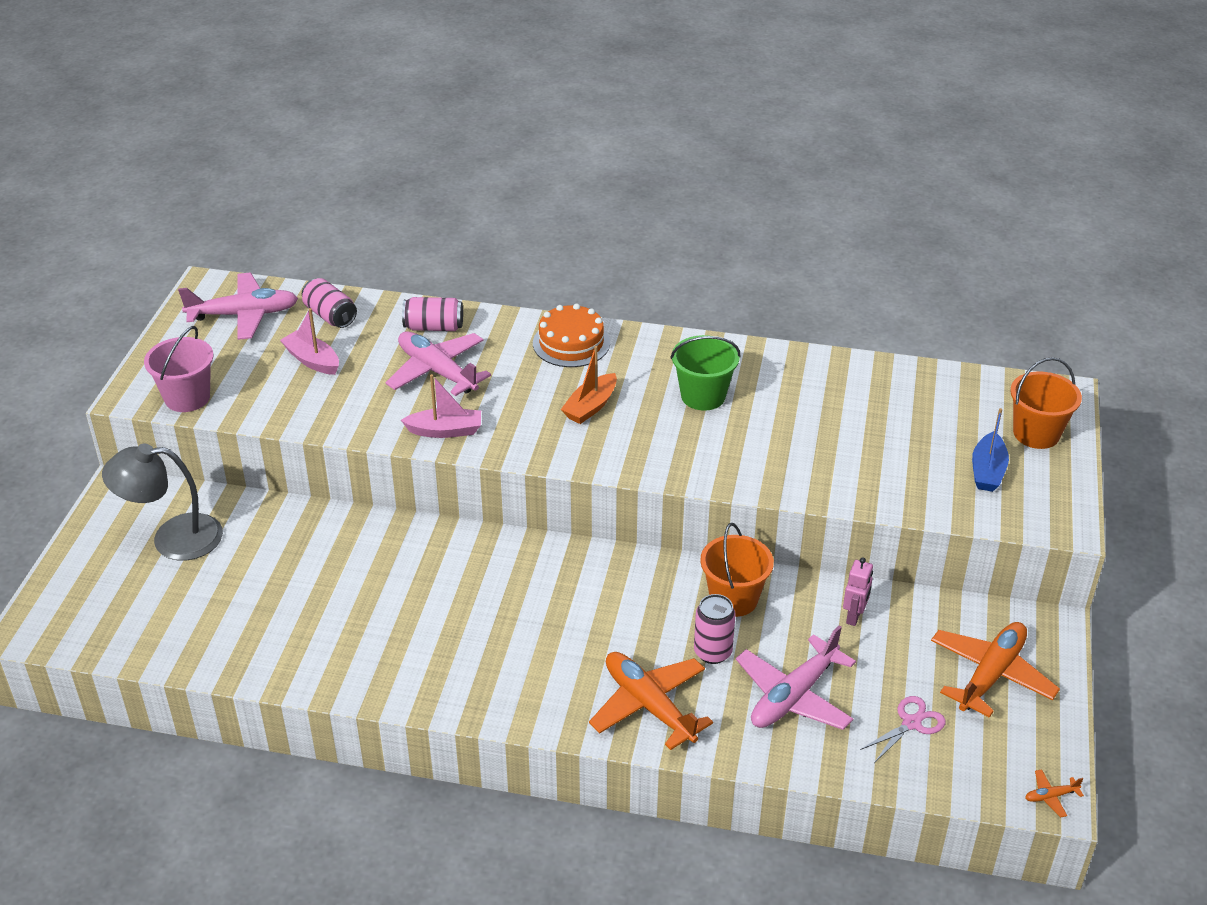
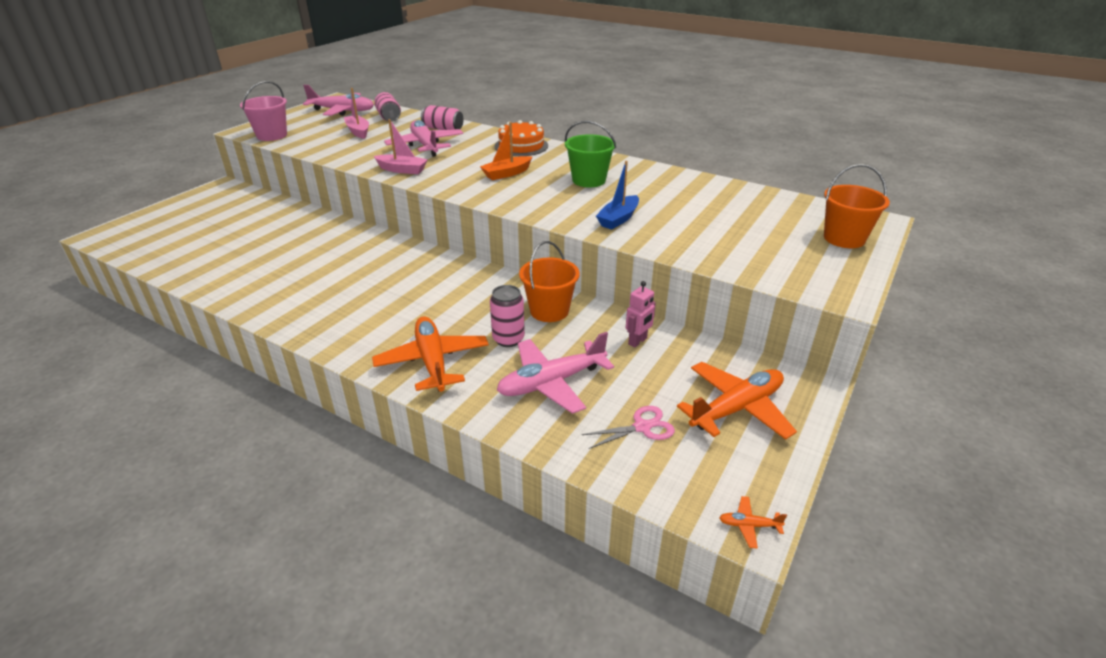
camera: 20 degrees right, 5 degrees down
grey lamp [102,444,223,561] -> none
blue boat [972,408,1009,492] -> blue boat moved to [596,161,639,230]

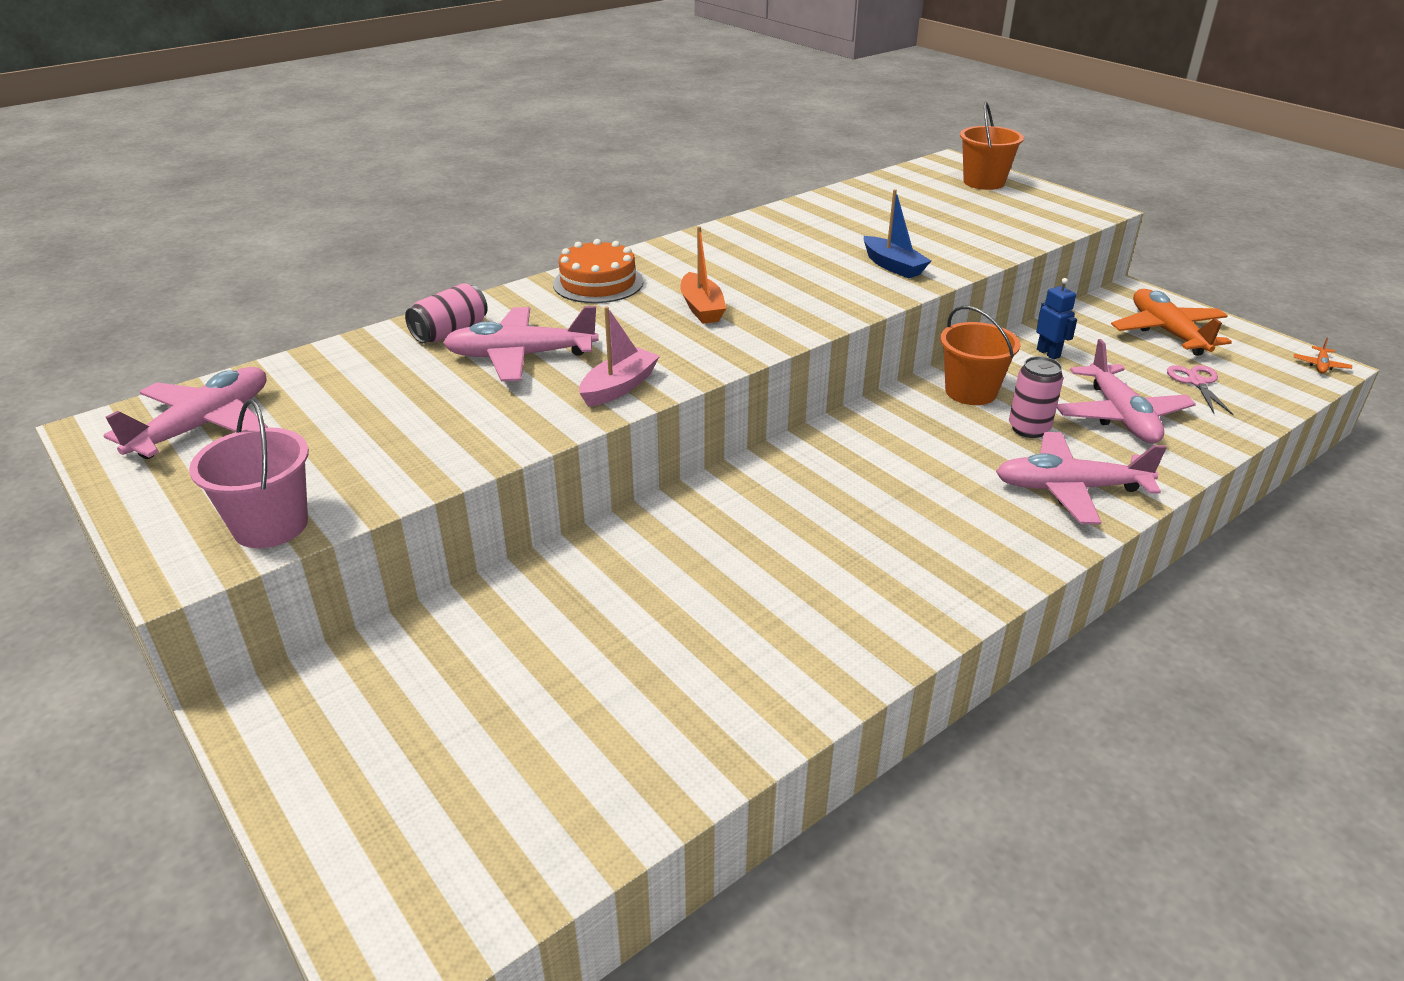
camera: 70 degrees left, 0 degrees up
pink boat [344,88,369,139] -> none
orange plane [372,316,489,392] -> pink plane [996,432,1167,524]
pink can [374,92,401,122] -> none
green bucket [565,121,616,187] -> none
pink robot [626,281,656,348] -> blue robot [1036,278,1077,359]

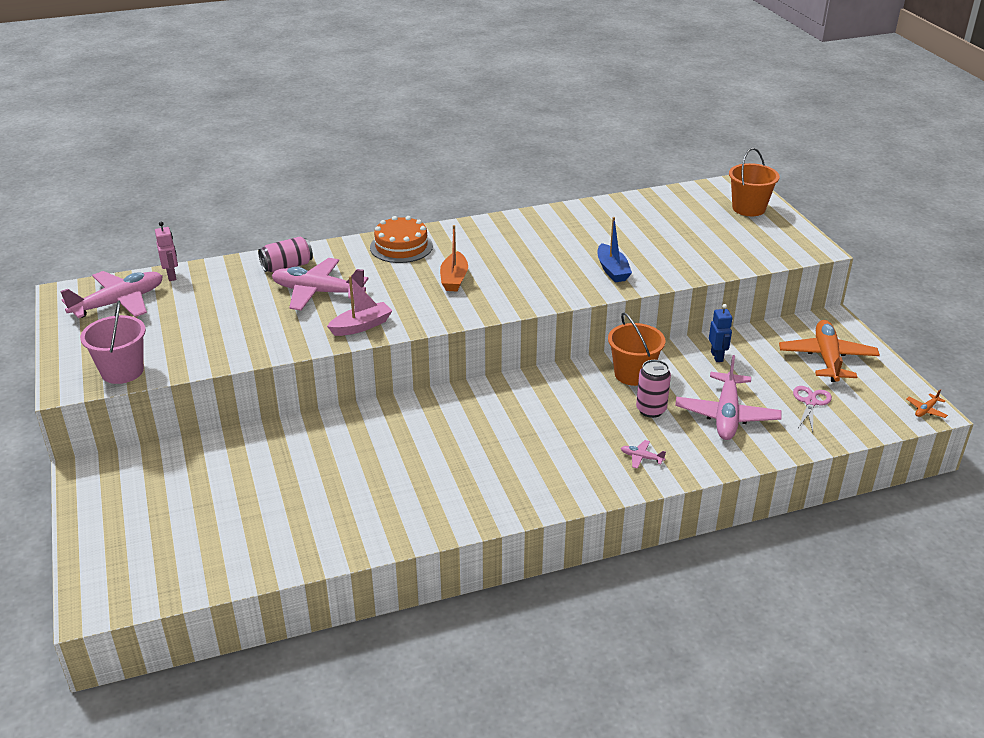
camera: 20 degrees right, 0 degrees up
pink plane [996,432,1167,524] -> pink plane [621,440,666,469], size x0.41
none -> pink robot [155,222,178,281]

